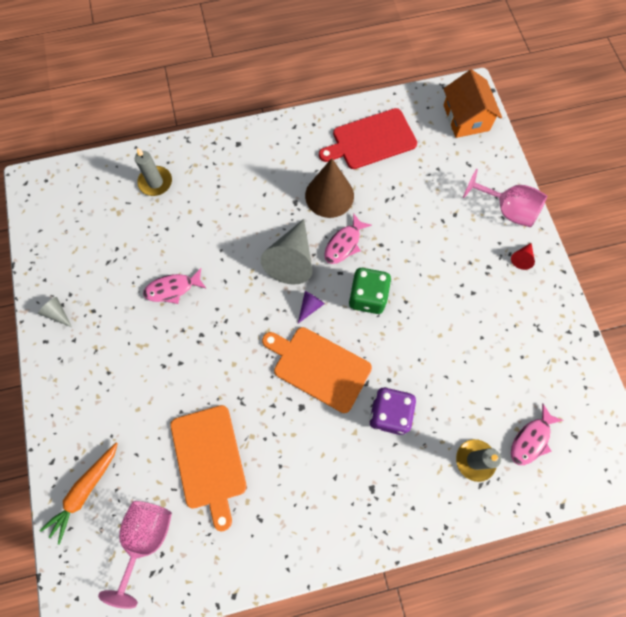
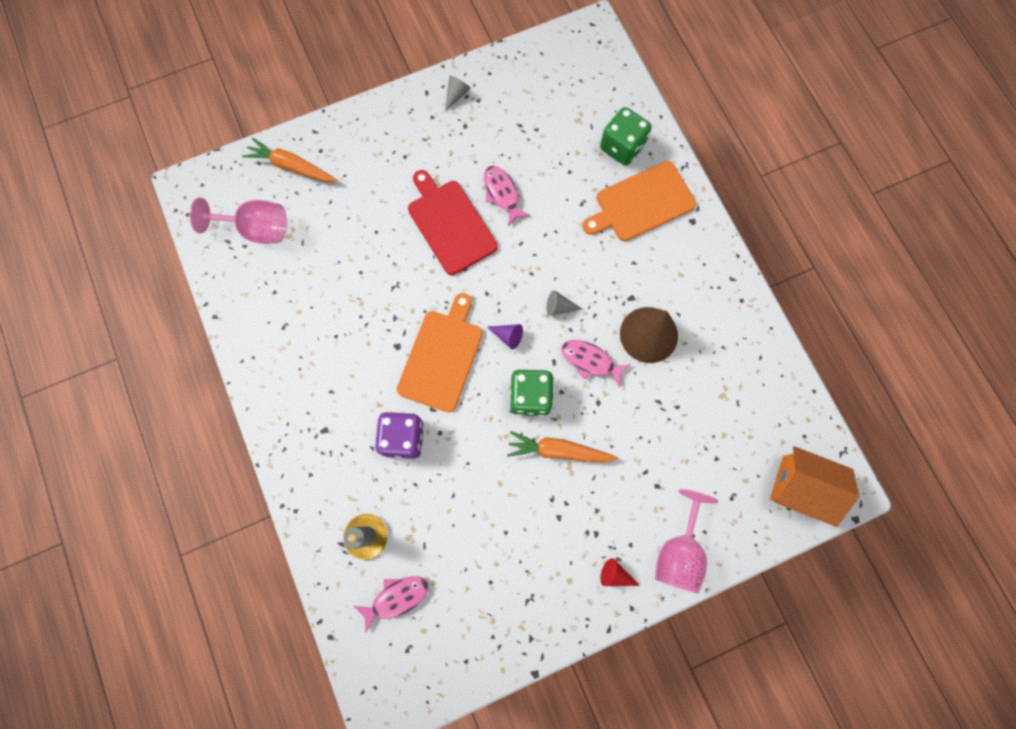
camera: 80 degrees right, 5 degrees up
grey candle [135,148,172,196] -> green dice [600,107,652,165]
orange cutting board [171,405,247,531] -> orange cutting board moved to [583,161,696,241]
grey cone [261,219,313,285] -> grey cone [547,290,582,316], size x0.45
red cutting board [319,108,417,169] -> red cutting board moved to [408,170,498,275]
orange house [444,69,502,138] -> orange house turned 45 degrees clockwise [770,446,859,527]
pink fish [511,403,564,465] -> pink fish turned 120 degrees clockwise [354,576,429,632]
none -> orange carrot [507,431,618,462]

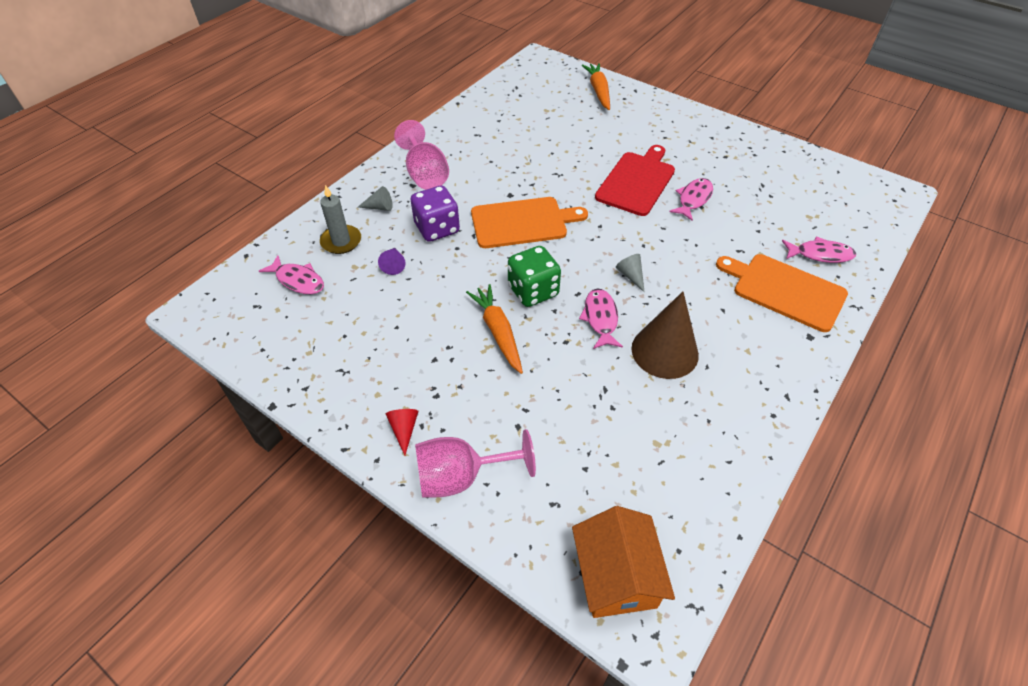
camera: 60 degrees right, 25 degrees down
pink goblet [190,197,287,244] -> pink goblet moved to [394,120,449,190]
grey cone [445,75,471,112] -> grey cone moved to [358,186,393,211]
purple cone [487,324,523,349] -> purple cone moved to [378,248,406,275]
green dice [600,107,652,165] -> pink fish [782,236,856,263]

